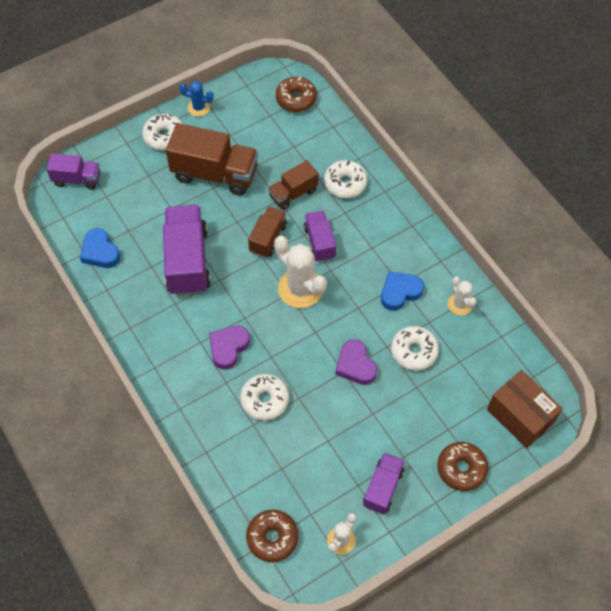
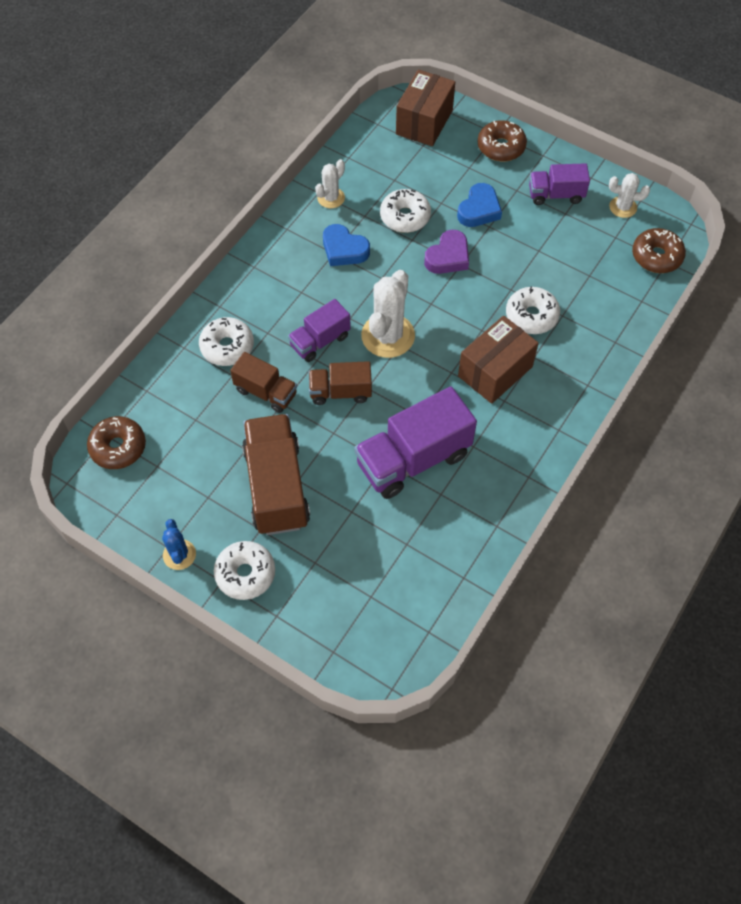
camera: 115 degrees left, 0 degrees up
purple truck [46,154,100,190] -> none
blue heart [80,228,120,268] -> blue heart moved to [457,183,502,227]
purple heart [209,326,250,370] -> brown box [458,316,539,404]

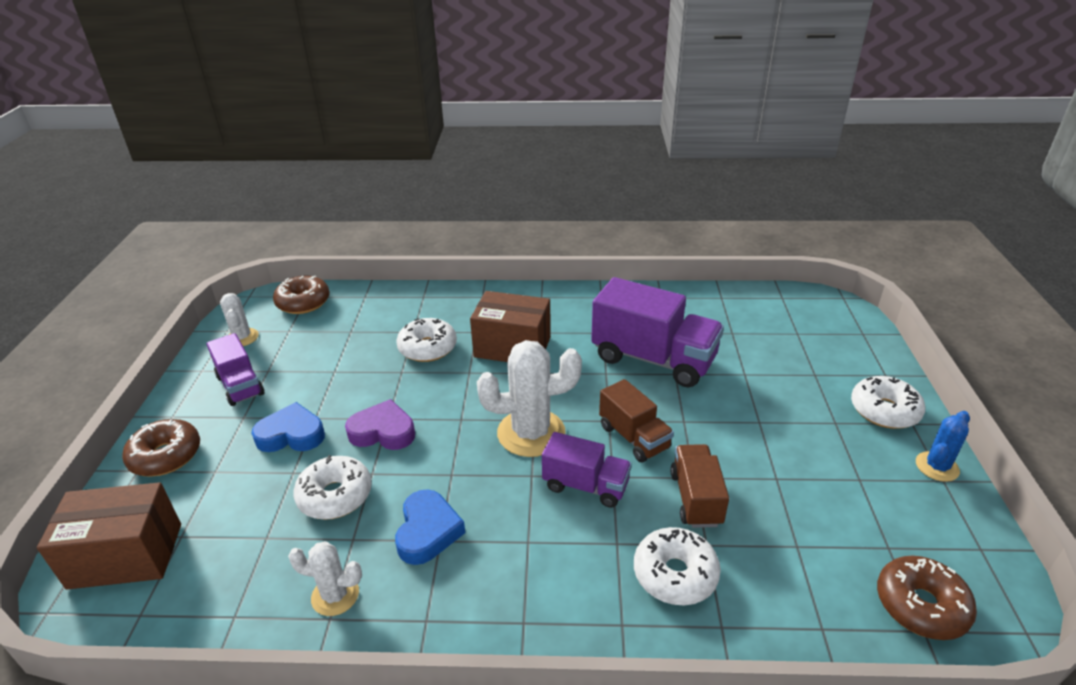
camera: 120 degrees left, 25 degrees down
brown truck [242,414,310,535] -> none

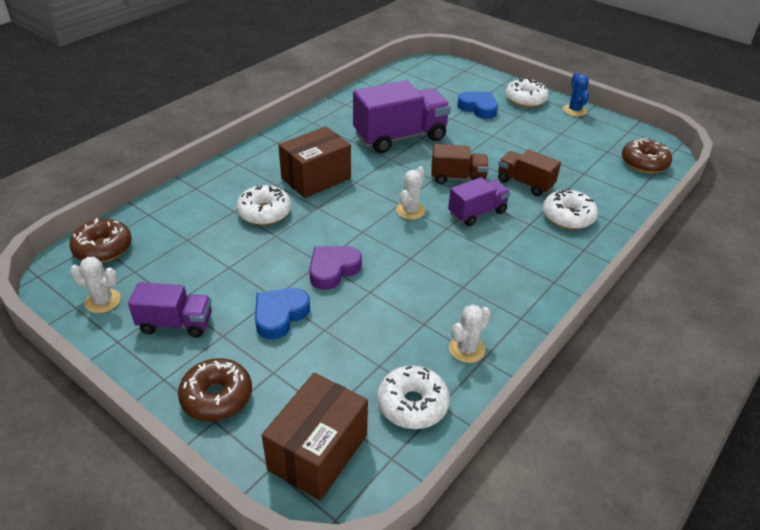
camera: 55 degrees left, 5 degrees up
white donut [293,455,372,520] -> white donut moved to [377,365,450,429]
blue heart [395,489,465,565] -> blue heart moved to [457,92,498,119]
white cactus [477,340,582,457] -> white cactus [396,166,425,220], size x0.55

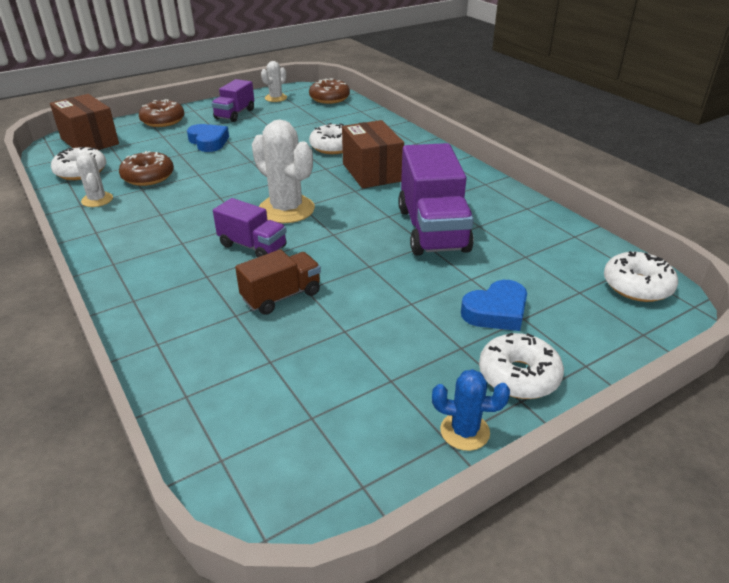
camera: 110 degrees right, 5 degrees down
purple heart [309,246,362,290] -> none
white cactus [396,166,425,220] -> white cactus [252,120,315,223], size x1.80
brown truck [431,144,489,184] -> none
purple truck [448,177,511,226] -> purple truck turned 45 degrees counterclockwise [213,198,287,258]
white donut [543,189,598,230] -> white donut moved to [604,251,678,302]
brown donut [622,138,672,173] -> brown donut moved to [119,151,174,186]

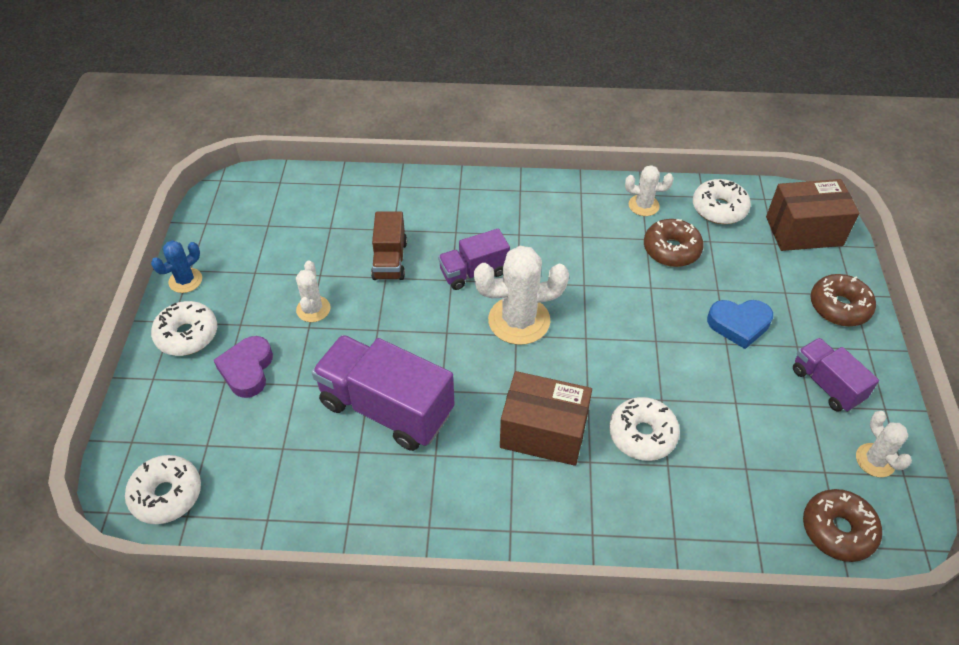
camera: 125 degrees right, 15 degrees up
blue heart [461,280,527,331] -> purple heart [214,336,273,398]
none -> white cactus [296,260,330,322]

